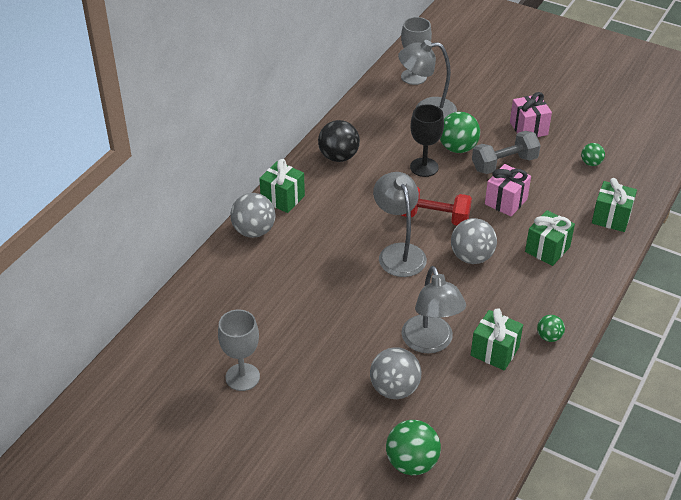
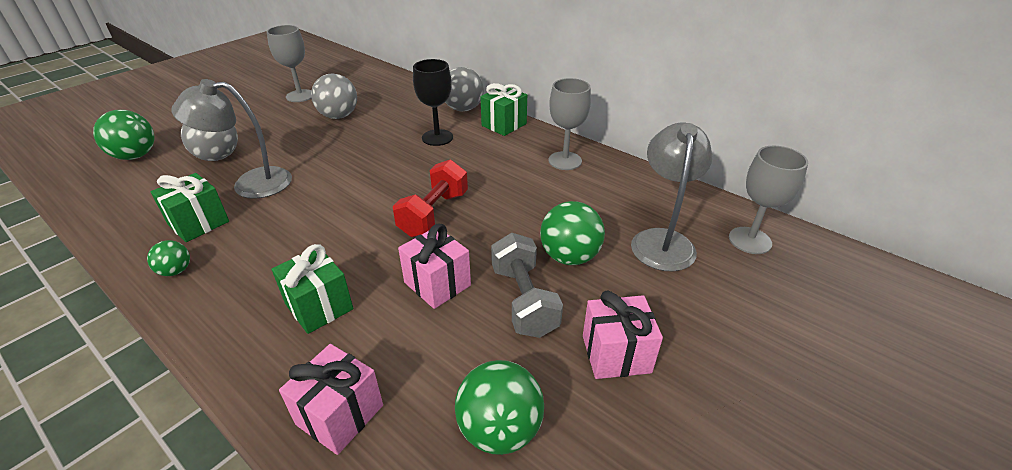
camera: 100 degrees right, 5 degrees down
black ball [318,120,360,162] -> grey goblet [549,78,591,170]
grey lamp [373,172,427,277] -> none
black goblet [410,104,444,177] -> black goblet moved to [413,59,453,146]
grey ball [451,218,497,264] -> grey ball moved to [311,73,357,119]
green ball [581,143,605,166] -> green ball [455,360,544,455], size x1.80
green gift [592,178,637,232] -> pink gift [279,344,383,455]

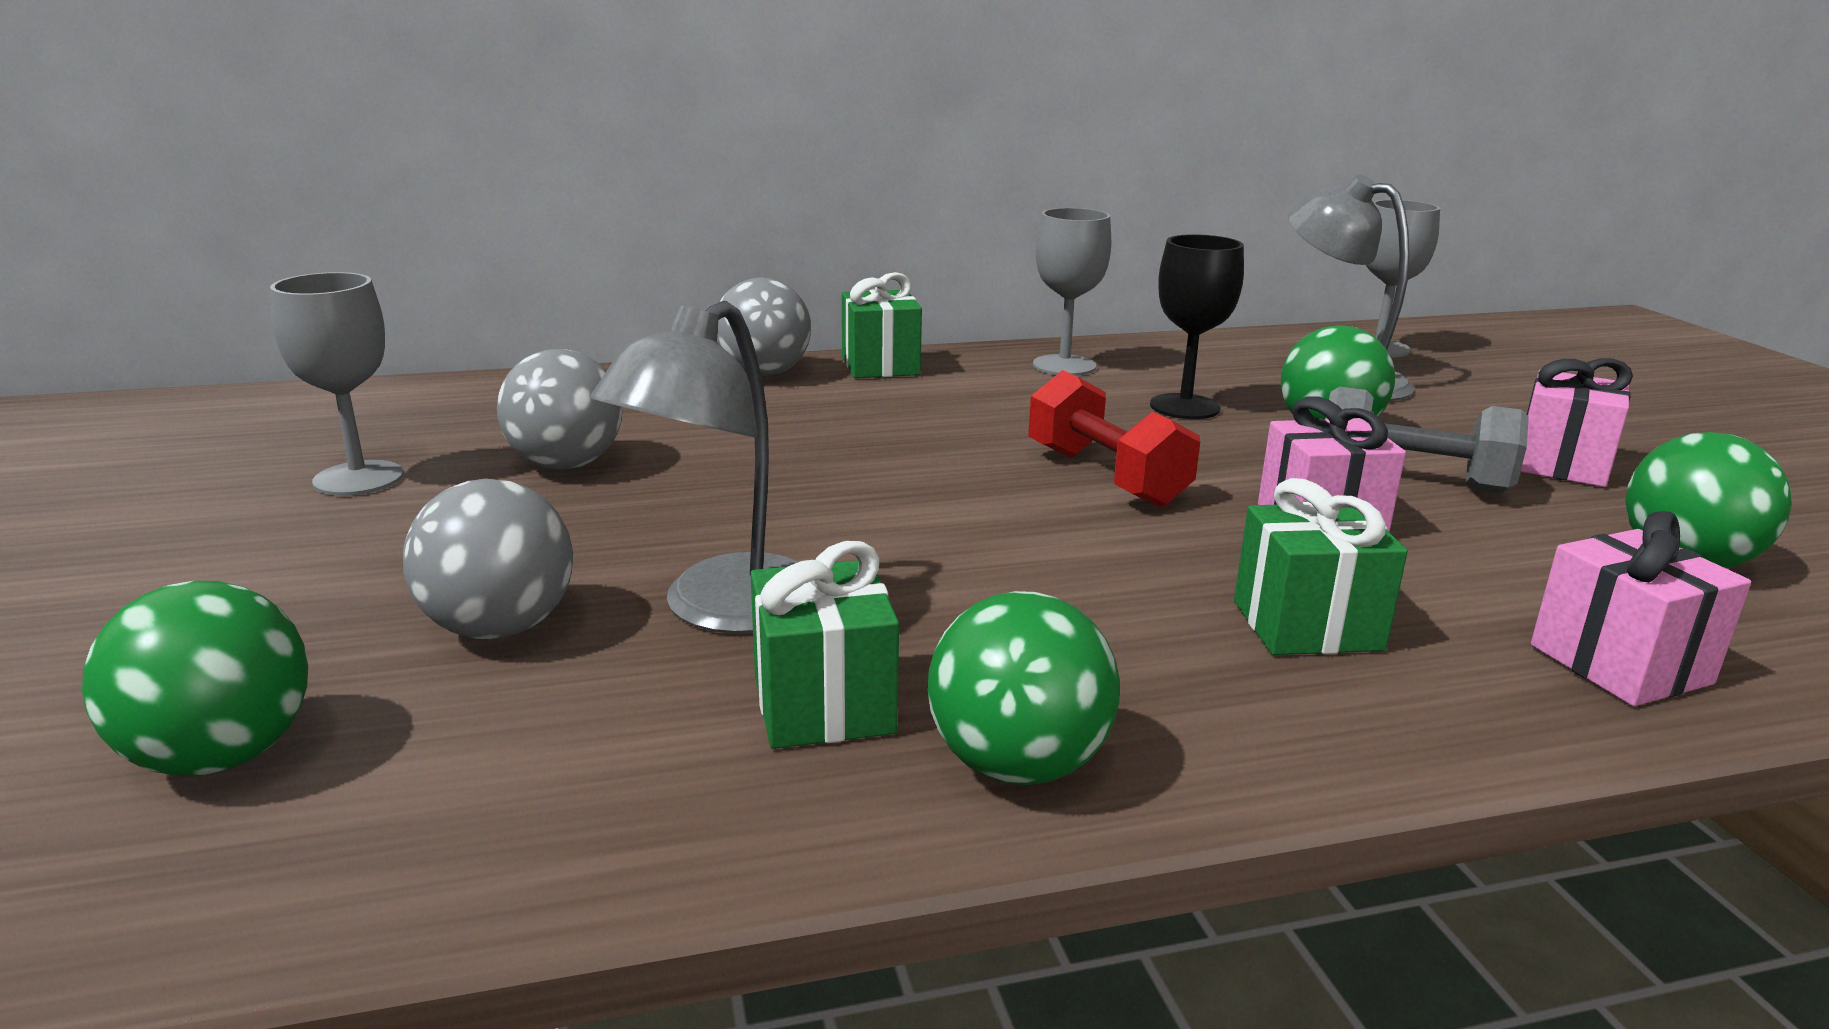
camera: 55 degrees left, 15 degrees down
green ball [147,240,190,276] -> green ball [927,591,1120,785], size x1.80
black goblet [413,59,453,146] -> black goblet moved to [1150,234,1244,419]

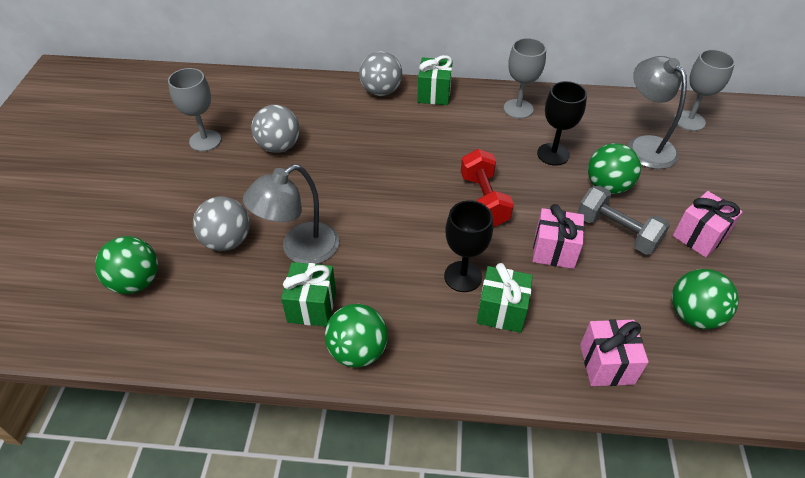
camera: 20 degrees right, 25 degrees up
none -> black goblet [444,200,493,292]

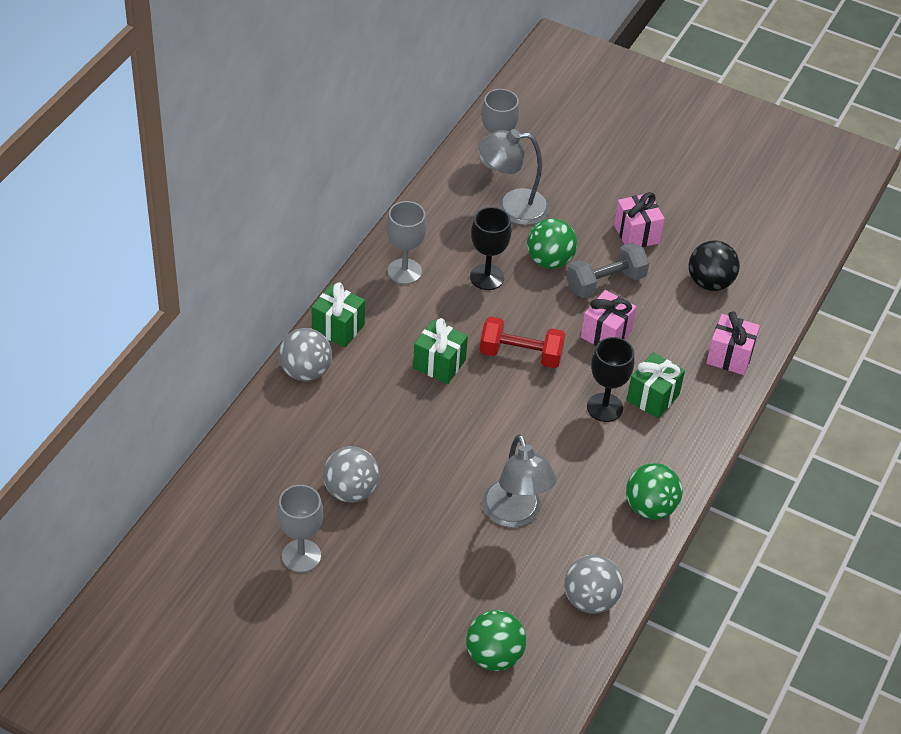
camera: 70 degrees left, 0 degrees up
grey ball [193,196,250,251] -> grey ball moved to [564,555,623,614]
green gift [281,262,336,327] -> green gift moved to [413,318,468,384]
green ball [672,269,739,329] -> black ball [689,241,740,291]

